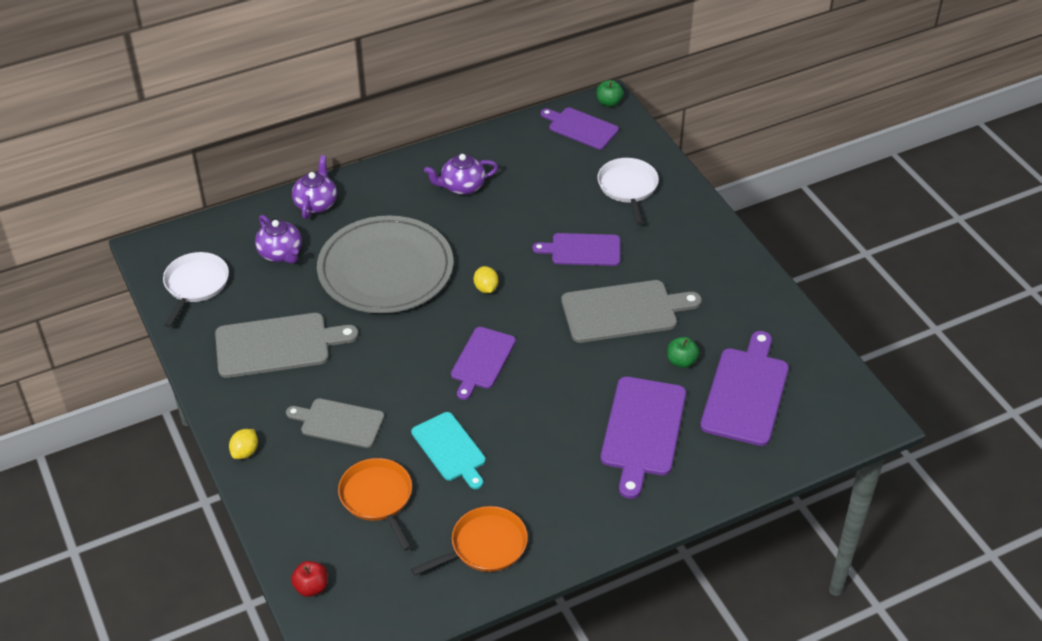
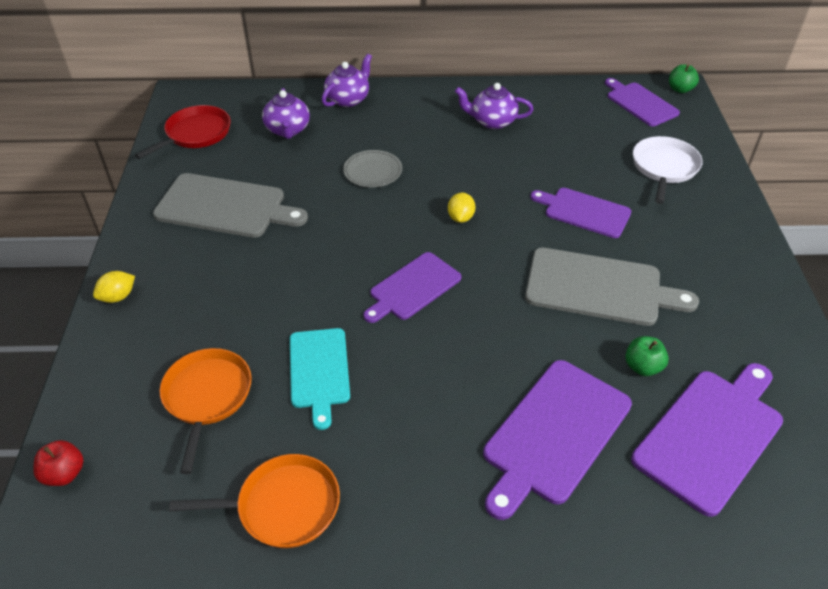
camera: 25 degrees right, 0 degrees up
white pan [163,252,229,328] -> red pan [135,105,231,159]
grey cutting board [286,398,384,448] -> none
grey plate [317,216,454,313] -> grey plate [343,150,402,187], size x0.41

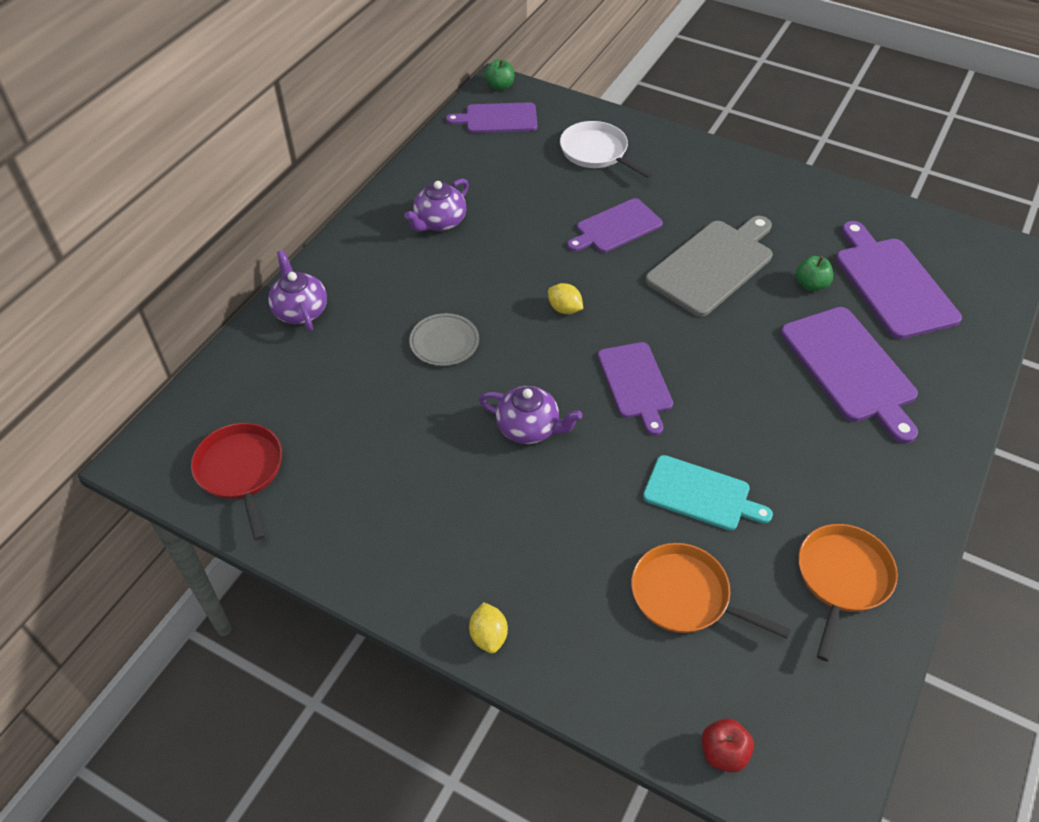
camera: 60 degrees left, 5 degrees up
grey cutting board [153,173,308,238] -> none
purple teapot [262,88,310,139] -> purple teapot moved to [479,386,582,444]

